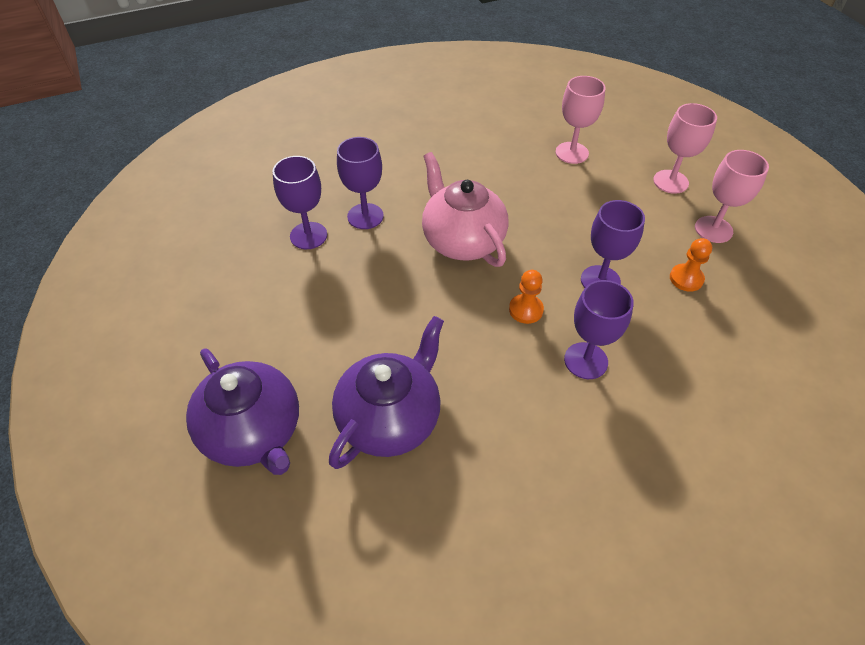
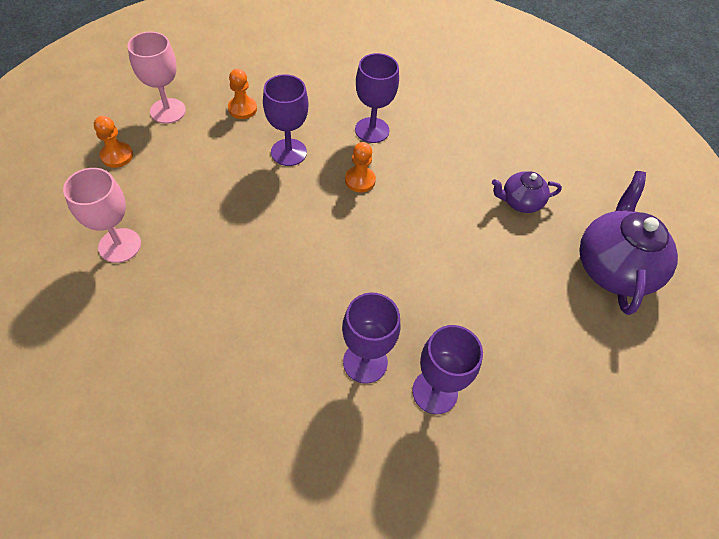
camera: 135 degrees left, 5 degrees up
purple teapot [329,316,444,469] -> purple teapot [492,171,562,213], size x0.54
pink teapot [422,152,509,267] -> none
pink goblet [653,103,717,194] -> orange pawn [94,116,133,168]

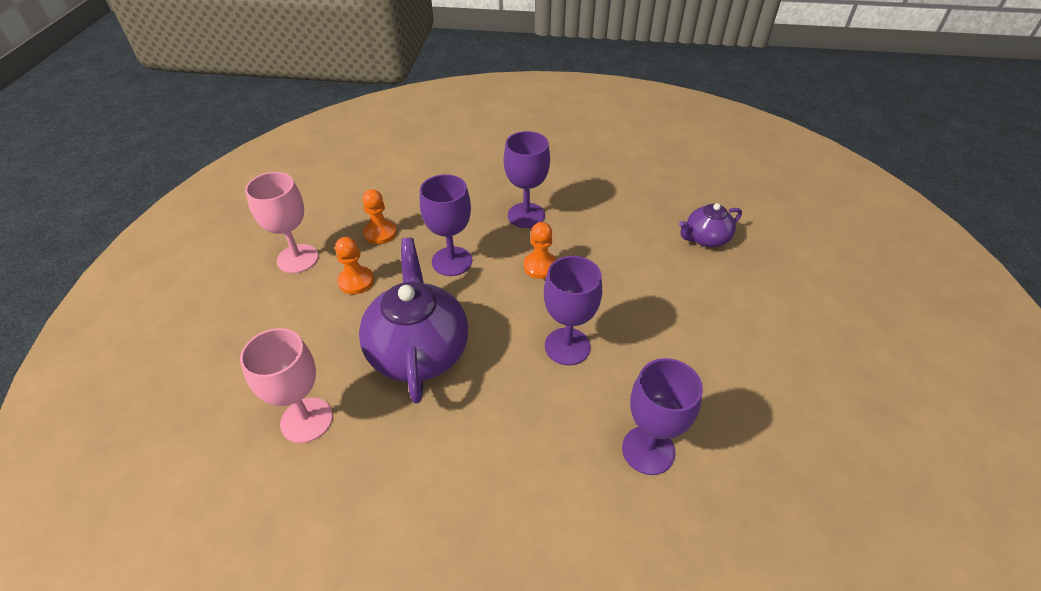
camera: 15 degrees left, 10 degrees down
orange pawn [94,116,133,168] -> orange pawn moved to [335,237,374,294]
purple goblet [412,325,483,414] -> purple goblet moved to [544,256,602,365]
purple teapot [579,171,678,315] -> purple teapot moved to [359,237,468,404]

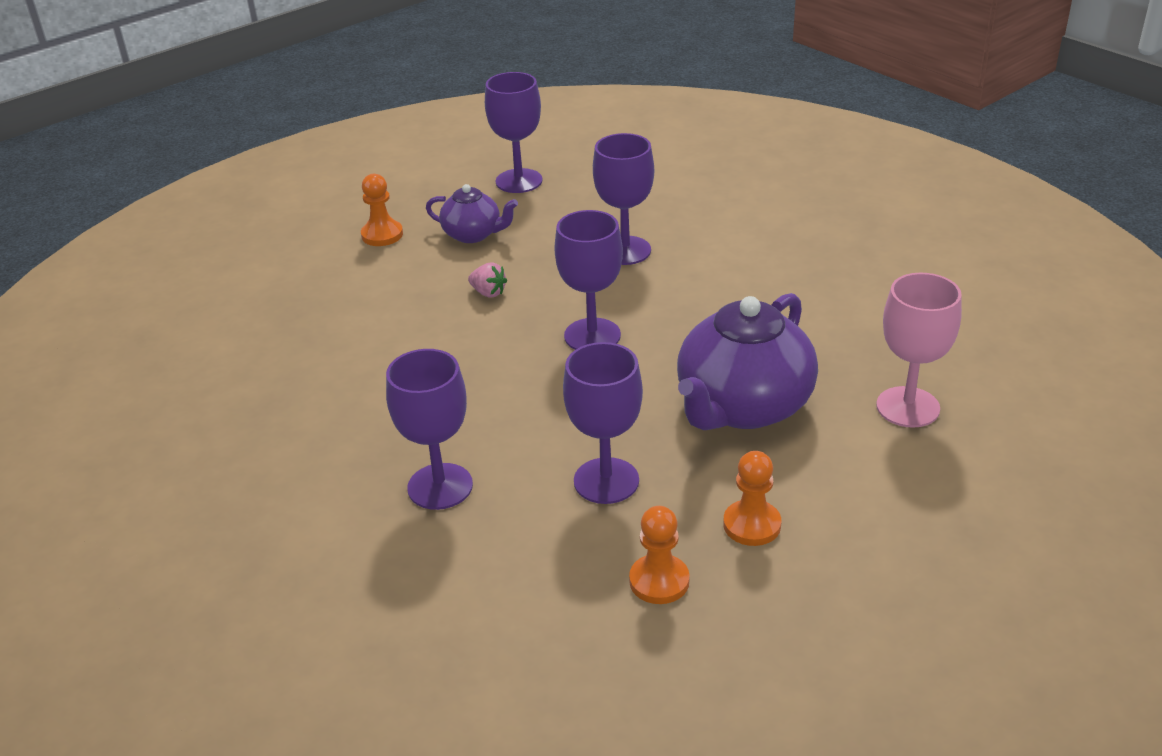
camera: 135 degrees left, 10 degrees down
pink goblet [245,172,318,273] -> none
orange pawn [524,222,557,279] -> orange pawn moved to [361,174,403,246]
purple teapot [679,203,742,247] -> purple teapot moved to [426,184,518,243]
none -> pink strawberry [468,263,507,298]
none -> purple goblet [485,72,543,193]

